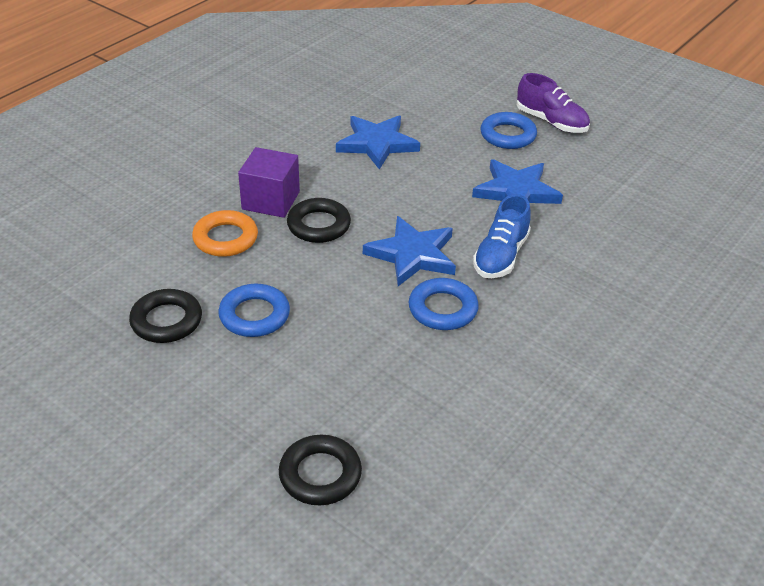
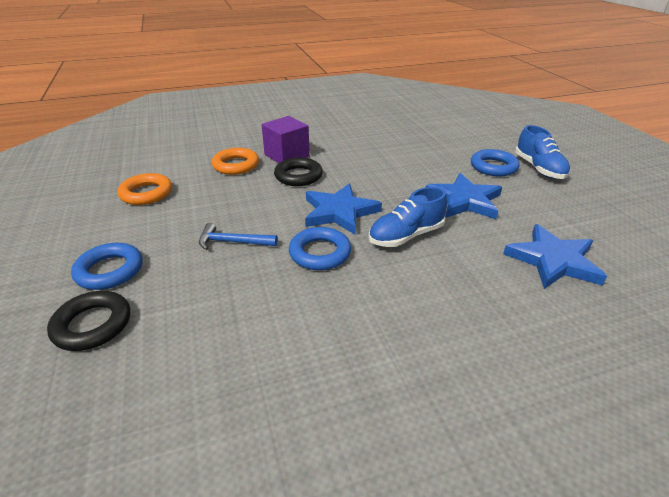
camera: 35 degrees right, 5 degrees down
black ring [129,289,202,343] -> orange ring [118,173,172,205]
blue ring [218,284,290,337] -> blue ring moved to [71,243,142,290]
blue star [336,116,420,170] -> blue star moved to [503,224,607,289]
purple shoe [516,73,590,133] -> blue shoe [515,125,570,179]
none -> blue hammer [199,223,277,250]

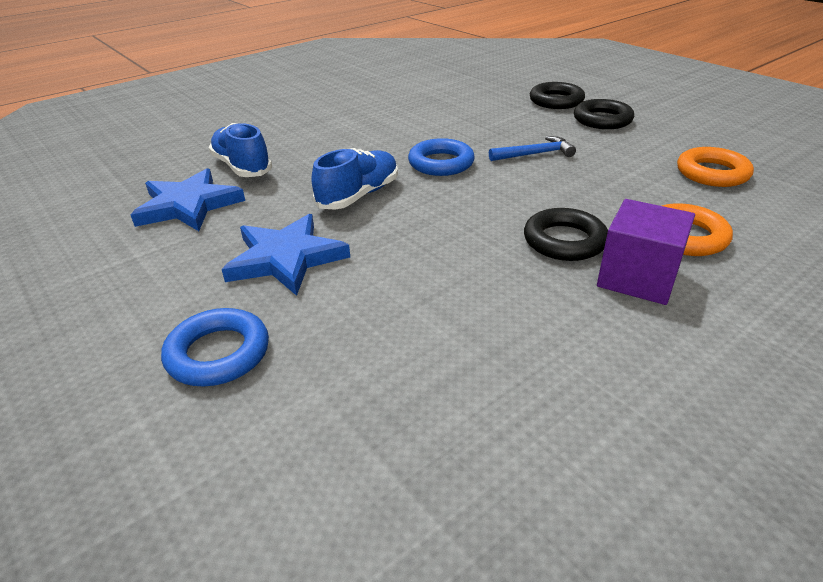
camera: 160 degrees right, 0 degrees up
blue ring [71,243,142,290] -> black ring [574,99,634,129]
blue star [305,184,382,235] -> none
blue shoe [515,125,570,179] -> blue shoe moved to [209,123,272,177]

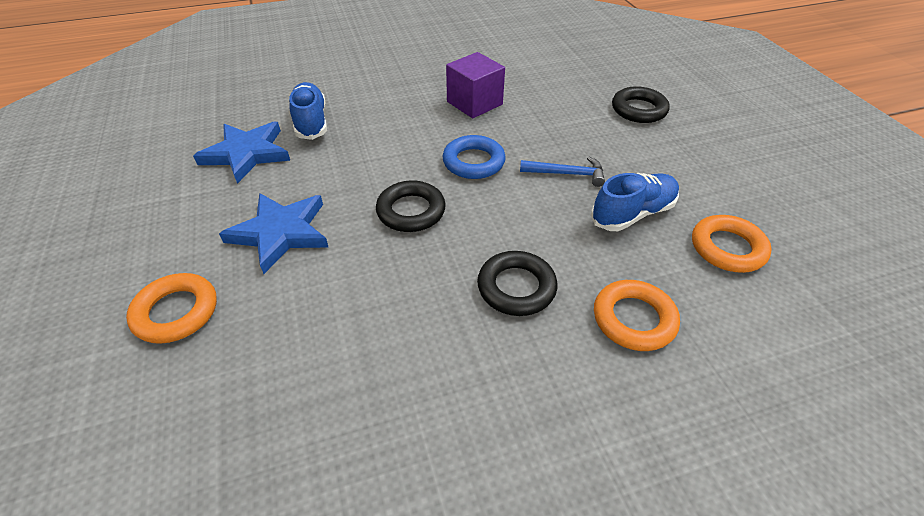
camera: 20 degrees right, 10 degrees up
blue ring [161,308,269,386] -> orange ring [126,273,217,344]
blue shoe [311,148,398,210] -> blue shoe moved to [591,173,679,231]
black ring [574,99,634,129] -> black ring moved to [376,180,446,232]
purple cube [597,199,695,305] -> purple cube moved to [446,52,505,118]

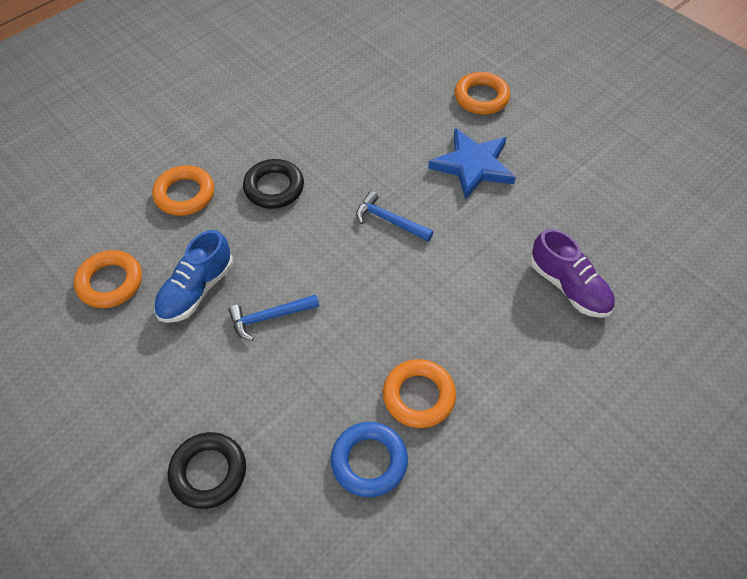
camera: 155 degrees right, 10 degrees up
blue star [193,121,290,184] -> none
blue shoe [289,82,327,140] -> purple shoe [530,229,615,318]
black ring [376,180,446,232] -> blue hammer [356,191,433,241]
blue ring [443,135,506,179] -> blue ring moved to [331,422,408,497]
purple cube [446,52,505,118] -> orange ring [383,359,456,428]

